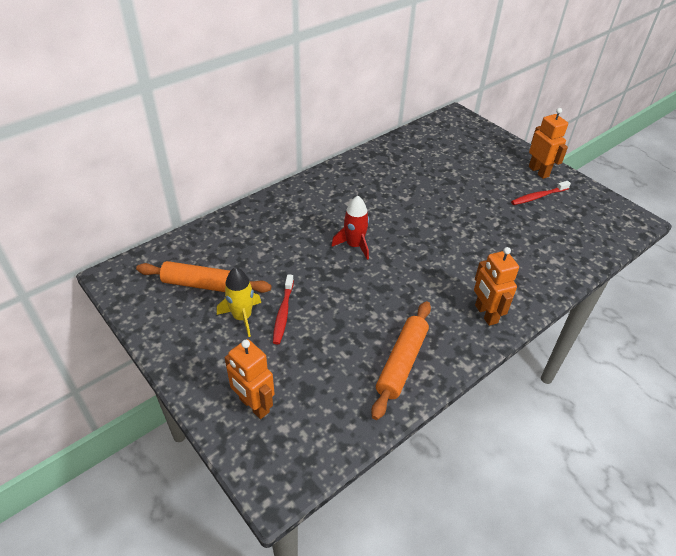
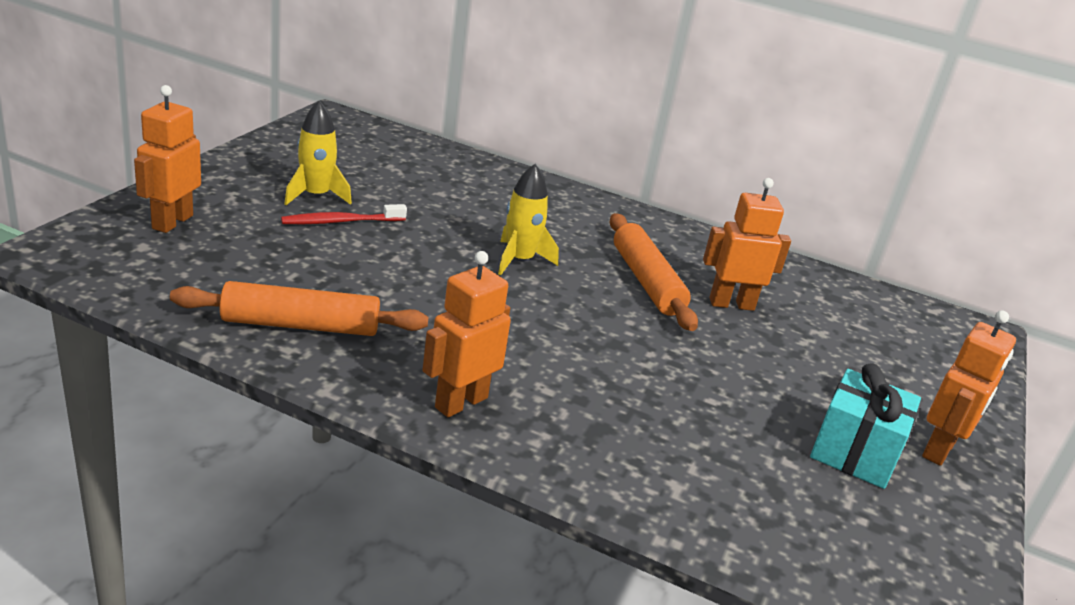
camera: 60 degrees right, 15 degrees down
orange rolling pin [136,261,271,293] -> orange rolling pin moved to [609,213,698,331]
red rocket [331,196,369,260] -> yellow rocket [498,164,559,275]
red toothbrush [511,181,571,205] -> turquoise gift [810,363,921,489]
none -> orange robot [703,178,791,311]

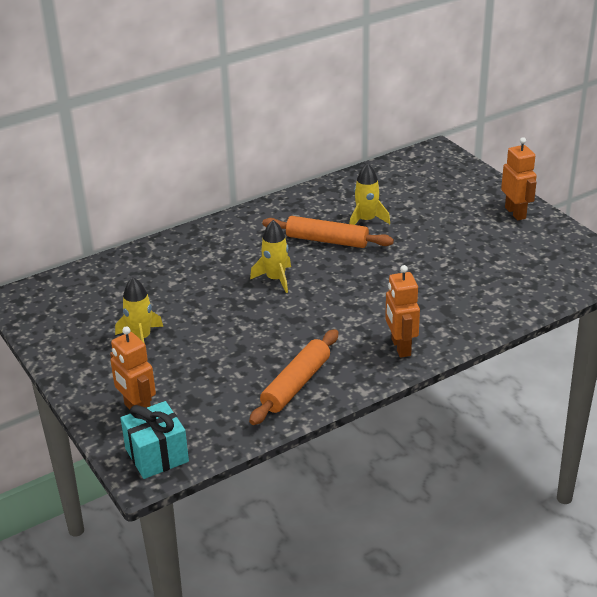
camera: 50 degrees left, 5 degrees up
red toothbrush [281,204,407,224] -> none
orange robot [703,178,791,311] -> yellow rocket [349,163,390,225]
turquoise gift [810,363,921,489] -> turquoise gift moved to [121,401,189,479]

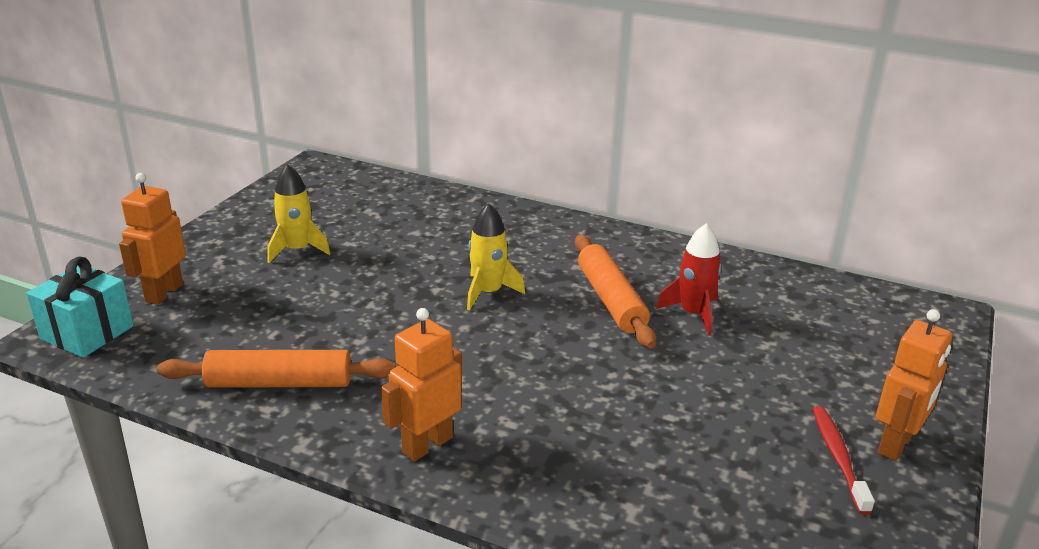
camera: 55 degrees right, 5 degrees down
yellow rocket [349,163,390,225] -> red rocket [656,223,721,336]
none -> red toothbrush [813,406,875,515]

